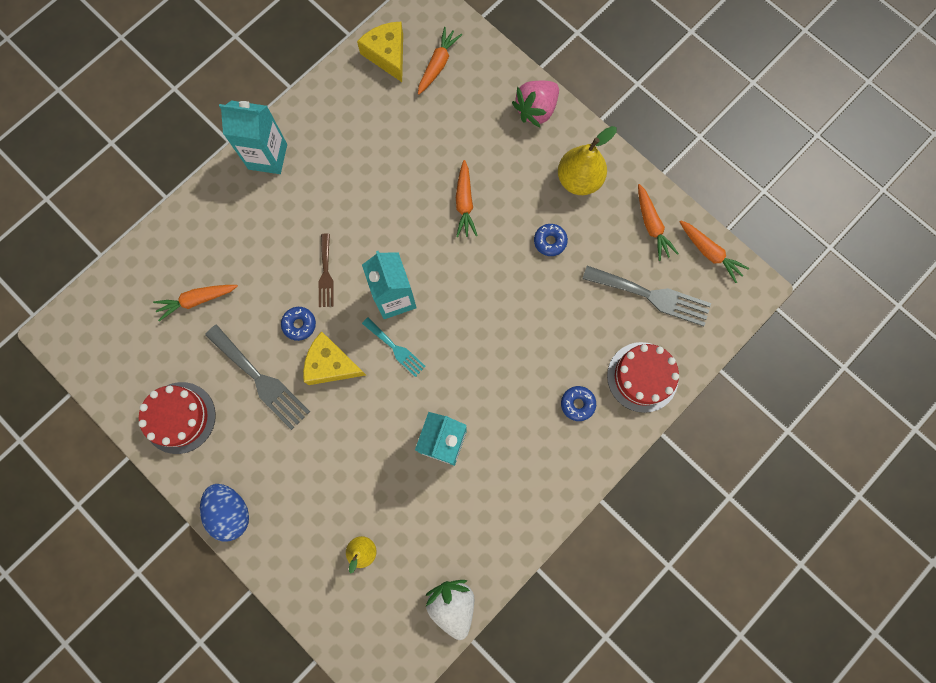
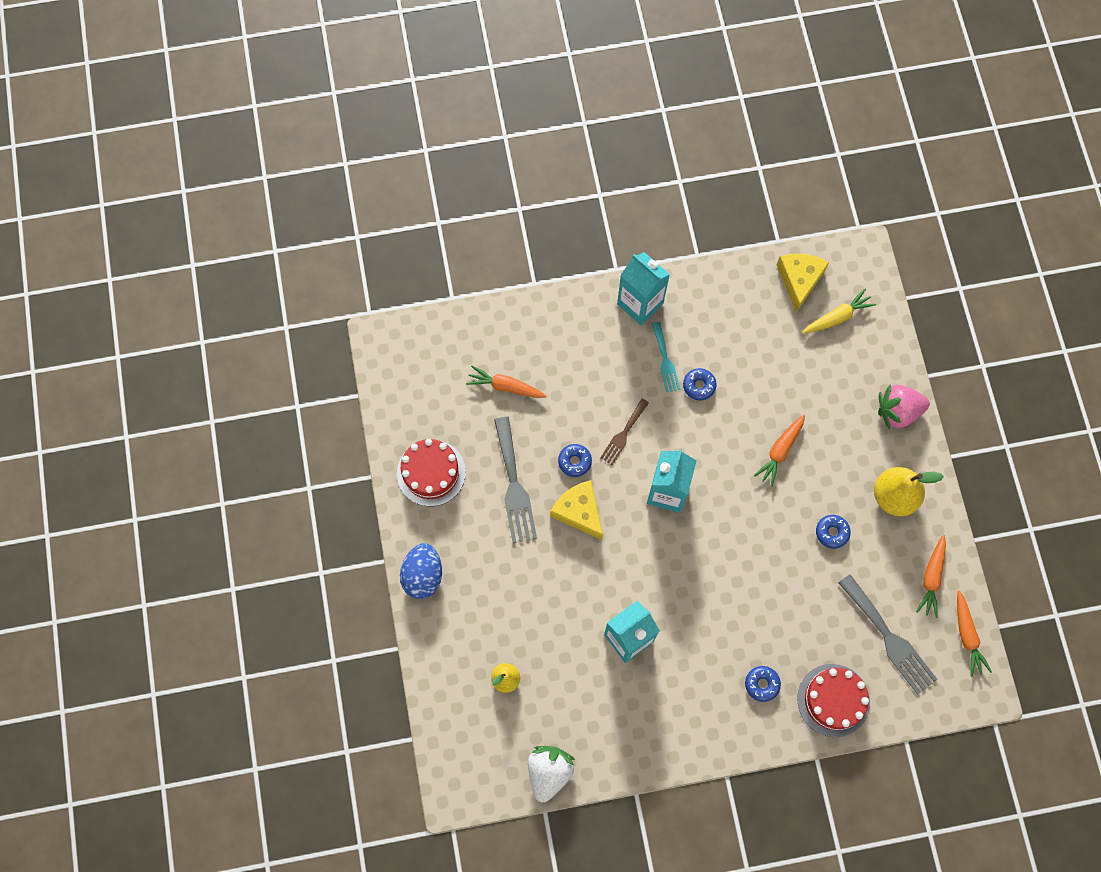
camera: 35 degrees right, 5 degrees down
turquoise fork [362,317,426,377] -> turquoise fork moved to [652,322,680,392]
orange carrot [418,27,462,95] -> yellow carrot [803,289,876,334]
none -> blue donut [683,368,717,400]

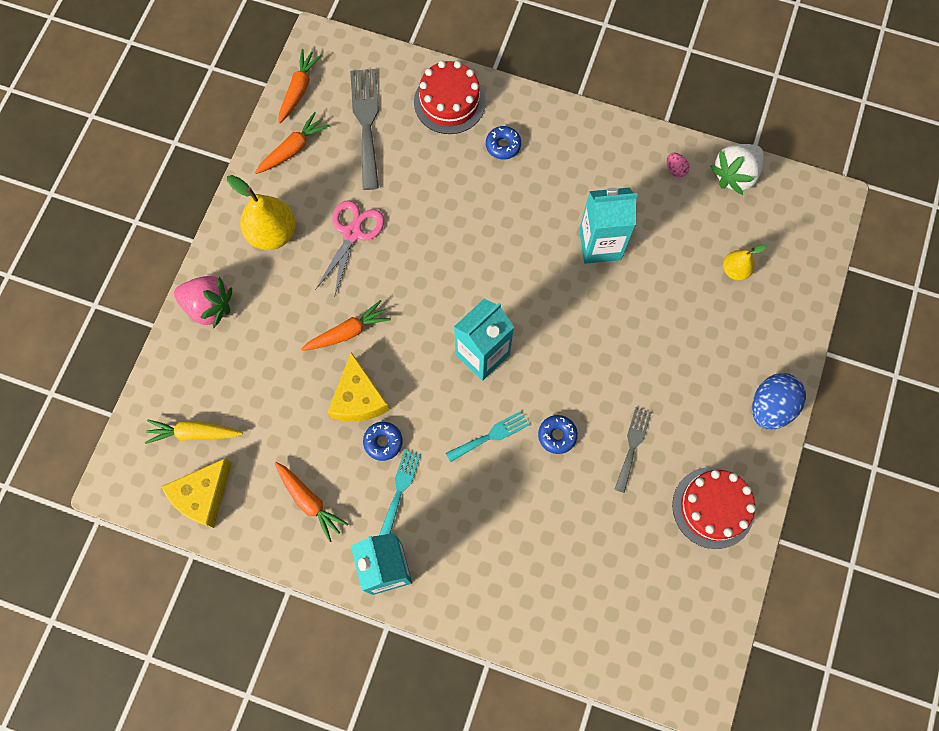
camera: 150 degrees left, 0 degrees up
orange carrot [466,366,547,398] -> orange carrot moved to [275,462,349,542]
grey fork [494,417,537,543] -> grey fork [614,407,652,493], size x0.59
yellow cheese [550,480,603,540] -> yellow cheese moved to [328,352,389,422]
brown fork [600,399,649,465] -> turquoise fork [446,411,529,462]
blue donut [816,515,851,549] -> pink scissors [315,200,384,297]
none -> pink egg [667,153,689,177]

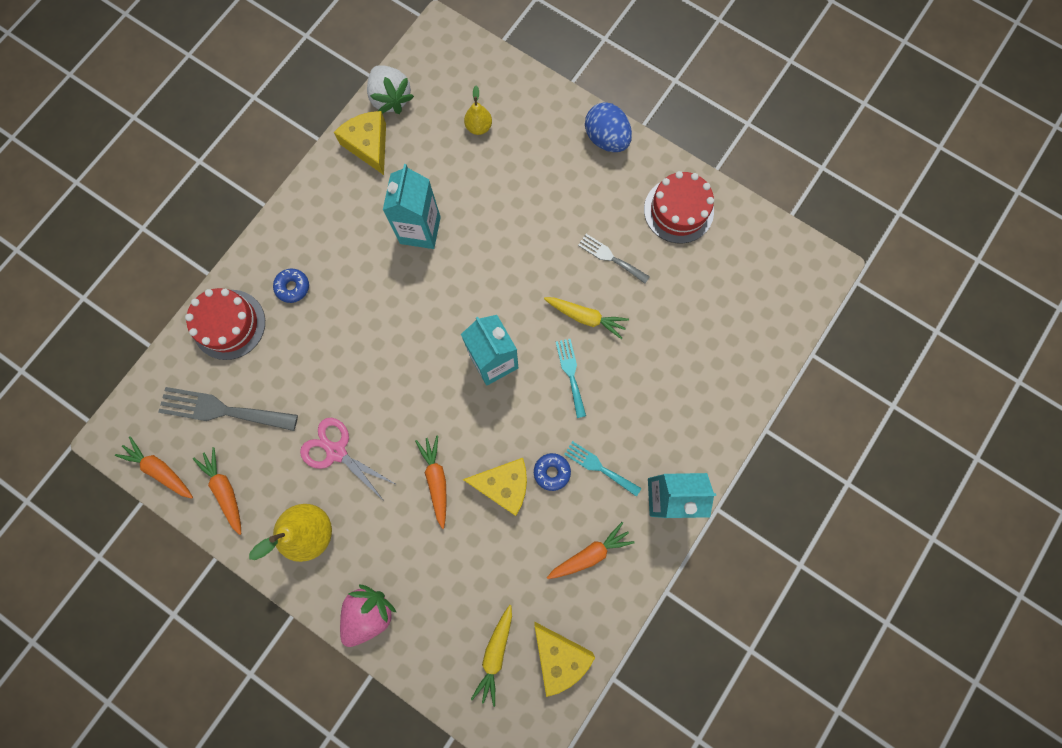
camera: 75 degrees left, 5 degrees up
blue donut [538,415,578,454] -> yellow carrot [544,297,629,339]
pink egg [667,153,689,177] -> yellow cheese [334,111,386,175]

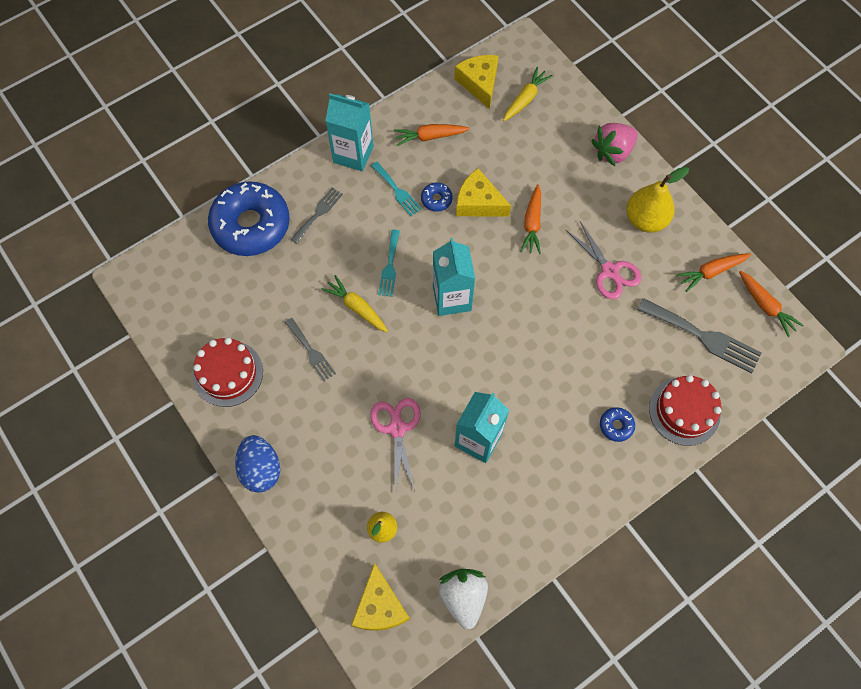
camera: 160 degrees left, 10 degrees down
orange carrot [193,447,241,535] -> orange carrot turned 75 degrees clockwise [676,253,751,292]
yellow cheese [334,111,386,175] -> yellow cheese moved to [351,563,410,631]
none -> blue donut [208,181,290,256]
none -> grey fork [291,187,343,244]
none -> pink scissors [370,398,421,491]

